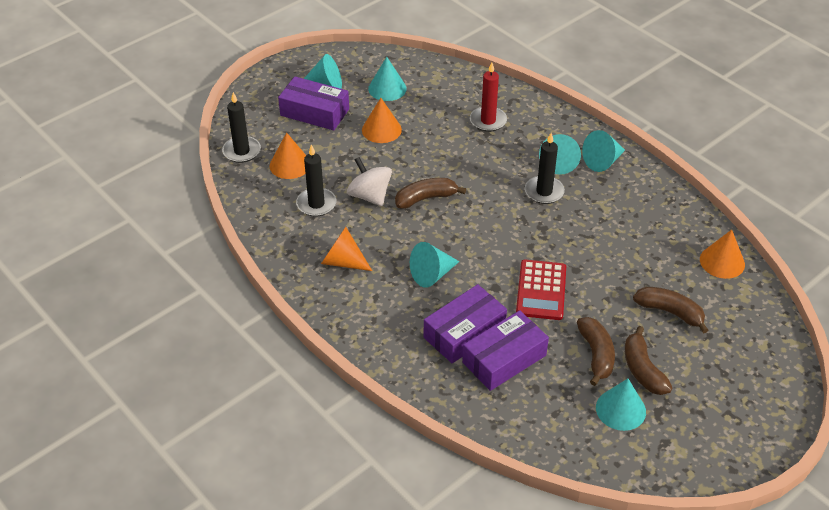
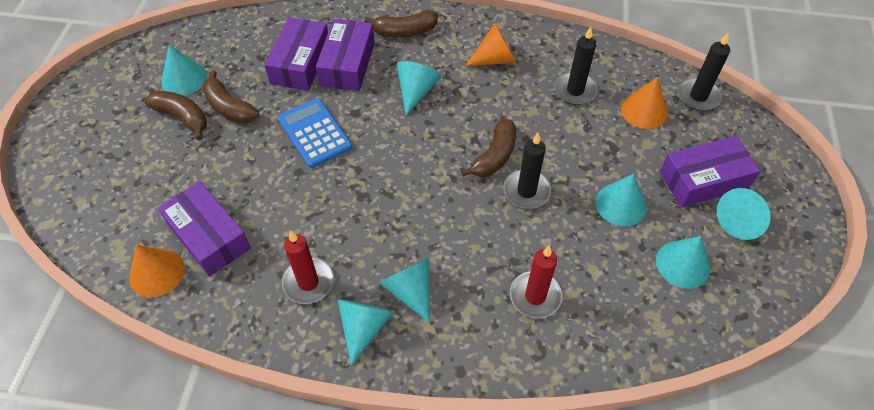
camera: 140 degrees right, 10 degrees up
white spinning top [347,157,392,206] -> none
orange cone [362,98,402,143] -> turquoise cone [596,174,647,226]
red calculator [516,260,566,320] -> blue calculator [278,98,352,168]
black candle [525,133,565,204] -> black candle moved to [503,133,551,209]
brown banana [633,287,708,334] -> brown banana moved to [364,10,438,37]
none -> purple box [158,182,251,277]
none -> red candle [282,230,334,304]

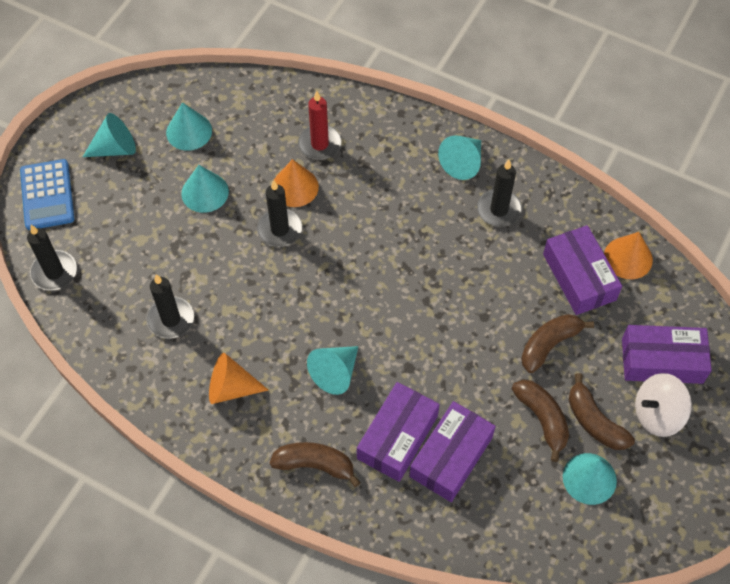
camera: 160 degrees left, 5 degrees up
blue calculator [278,98,352,168] -> blue calculator moved to [20,159,74,230]
red candle [282,230,334,304] -> black candle [477,160,522,227]
turquoise cone [379,258,430,323] -> none
brown banana [461,118,516,177] -> brown banana moved to [521,314,594,373]
orange cone [621,78,668,129] -> orange cone moved to [274,159,319,207]
purple box [660,136,760,207] -> purple box moved to [622,325,712,384]
none -> white spinning top [635,373,692,437]

